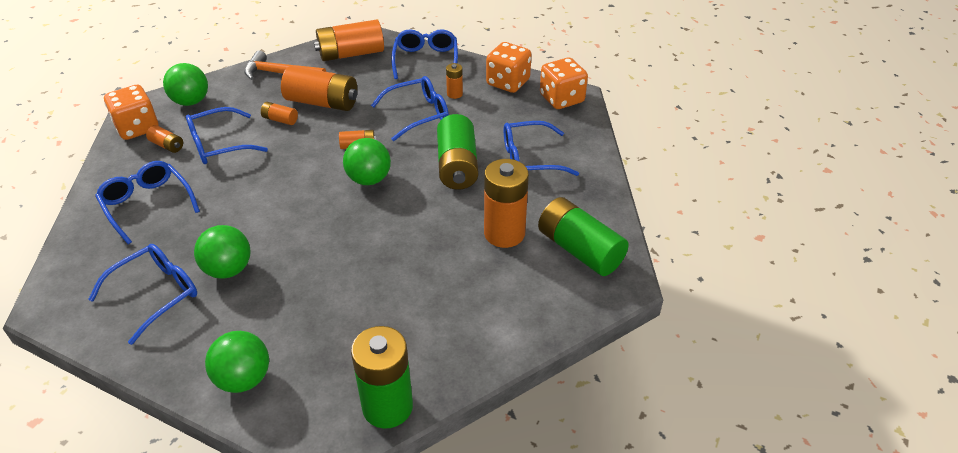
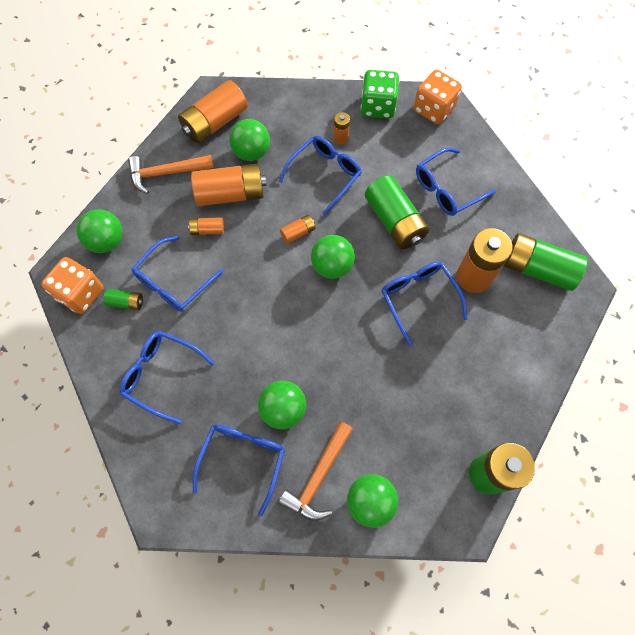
camera: 25 degrees left, 25 degrees up
orange battery [146,125,183,153] -> green battery [104,289,143,310]
blue glasses [391,29,458,79] -> blue glasses moved to [381,262,468,346]
orange dice [486,42,531,93] -> green dice [361,70,399,119]
none -> green ball [229,119,270,161]
none -> orange hammer [278,421,353,521]

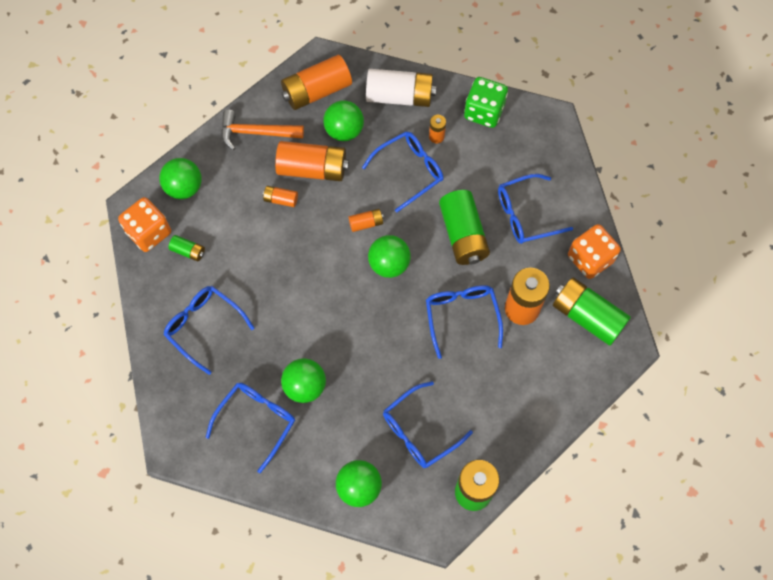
camera: 15 degrees right, 0 degrees up
blue glasses [132,236,224,312] -> blue glasses moved to [383,381,473,468]
orange hammer [278,421,353,521] -> none
orange dice [414,70,462,124] -> orange dice moved to [568,224,621,279]
none -> white battery [366,69,436,107]

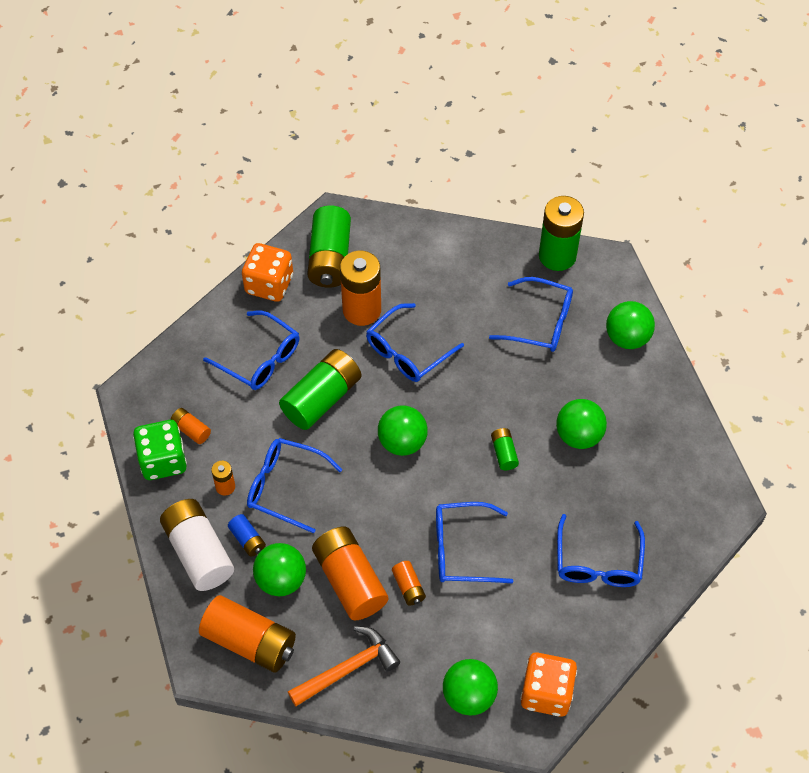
camera: 125 degrees left, 10 degrees down
green battery [168,235,205,262] -> green battery moved to [491,428,519,470]
blue glasses [206,383,295,473] -> blue glasses moved to [436,502,514,583]
orange hammer [221,110,304,150] -> orange hammer turned 90 degrees counterclockwise [288,626,400,706]
orange battery [348,209,384,232] -> orange battery moved to [170,408,211,444]
none -> blue battery [228,514,266,557]

